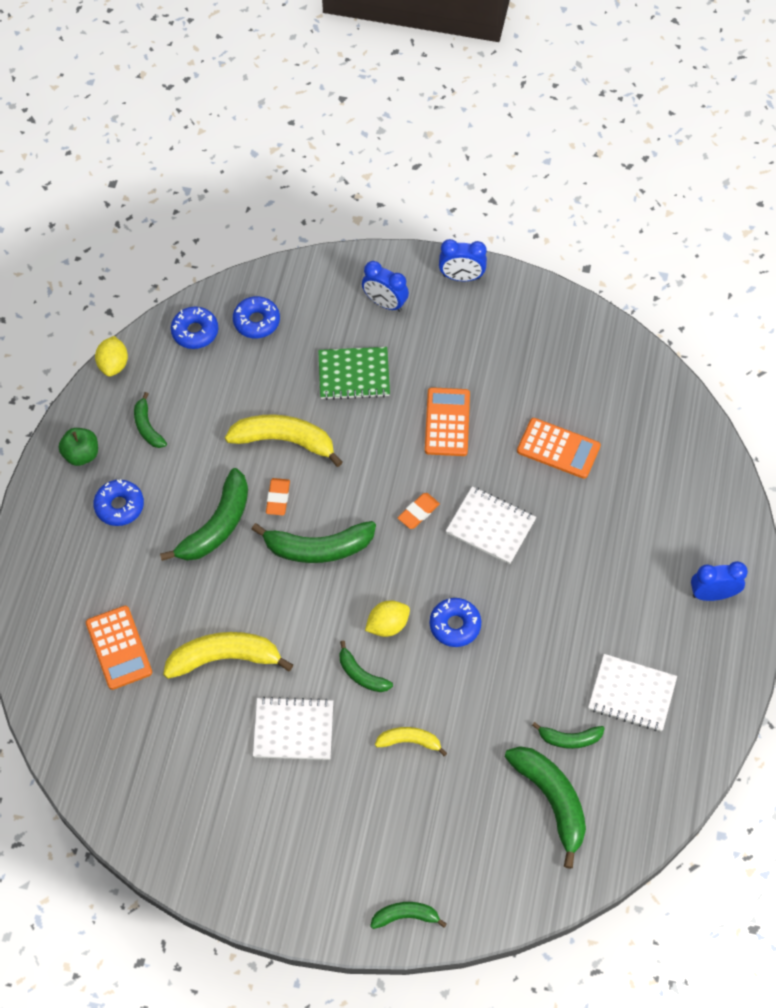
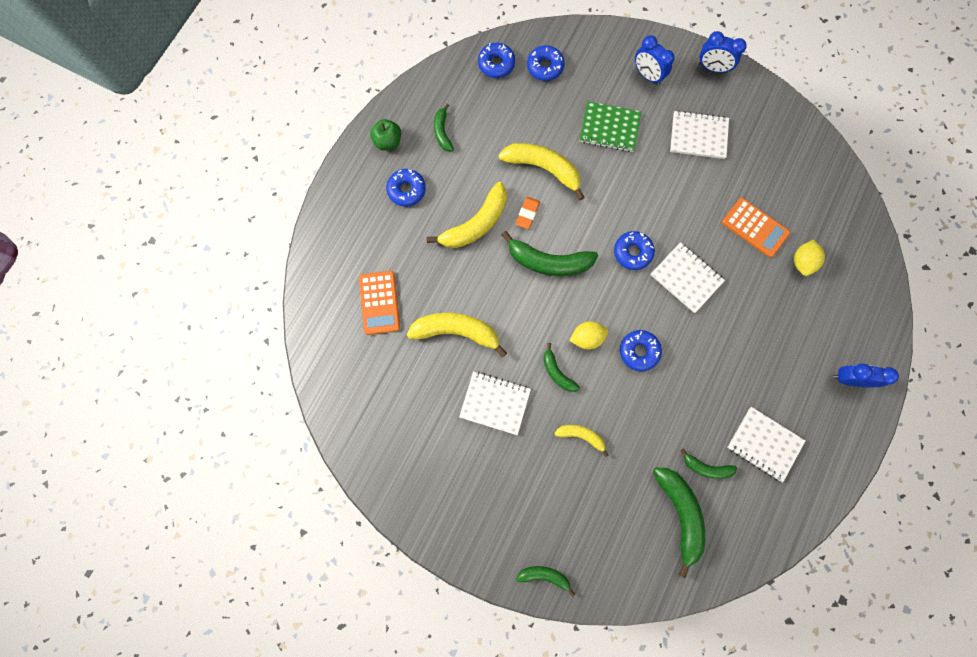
camera: 15 degrees right, 15 degrees up
yellow lemon [95,336,128,377] -> yellow lemon moved to [794,240,825,276]
green banana [160,468,248,561] -> yellow banana [427,182,507,248]
orange eraser [398,493,440,529] -> blue donut [614,231,655,270]
orange calculator [425,387,470,456] -> none
none -> white notebook [670,110,729,159]

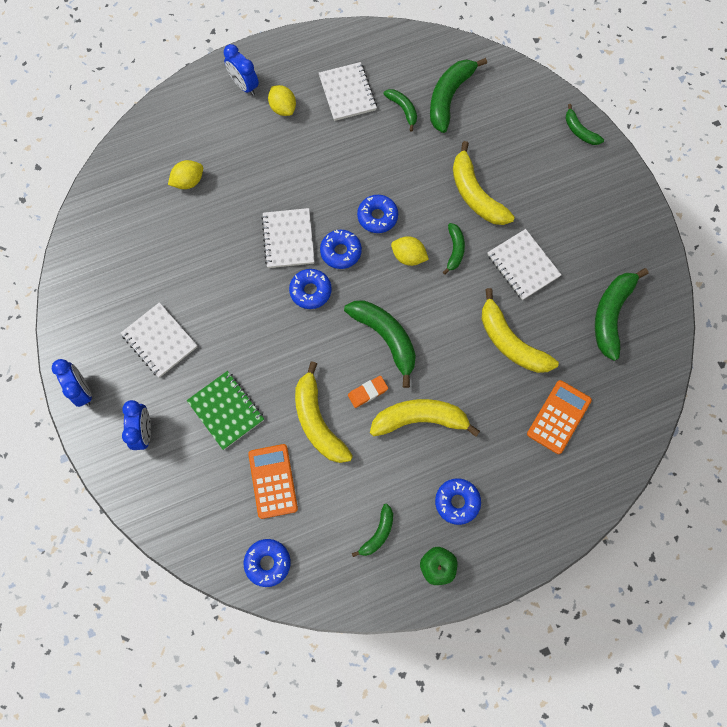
camera: 140 degrees left, 5 degrees down
blue donut [527,45,565,81] -> blue donut moved to [320,230,362,269]
yellow banana [554,425,609,457] -> yellow banana [453,141,515,225], size x1.81
orange calculator [722,198,790,258] -> orange calculator moved to [248,444,298,519]
none -> yellow lemon [268,85,296,116]
none -> green banana [595,268,648,361]

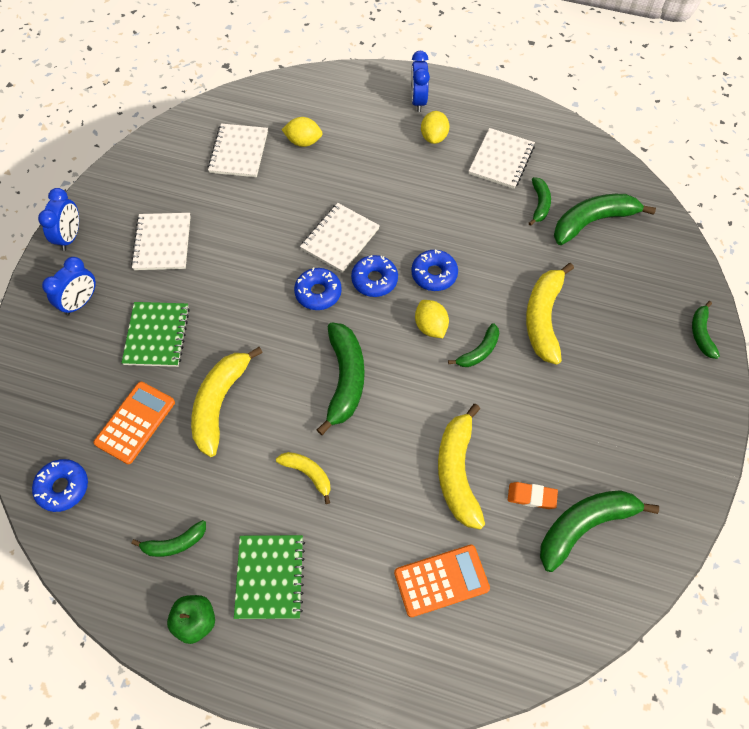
camera: 40 degrees right, 10 degrees down
orange eraser [348,376,388,408] -> orange eraser moved to [508,482,558,509]
yellow banana [370,399,480,437] -> yellow banana [276,452,331,504], size x0.55
blue donut [435,478,481,525] -> green notebook [234,535,305,619]
white notebook [487,229,561,300] -> white notebook moved to [208,124,268,177]

